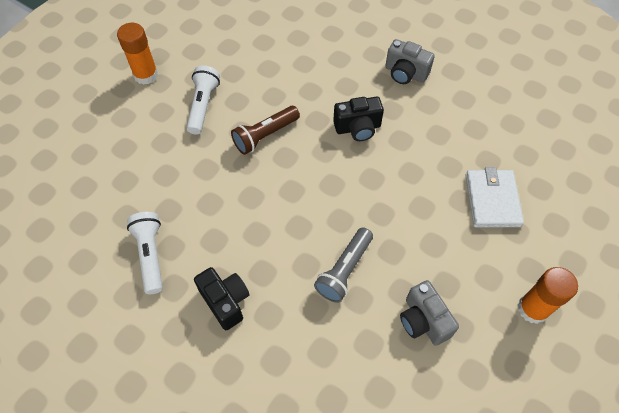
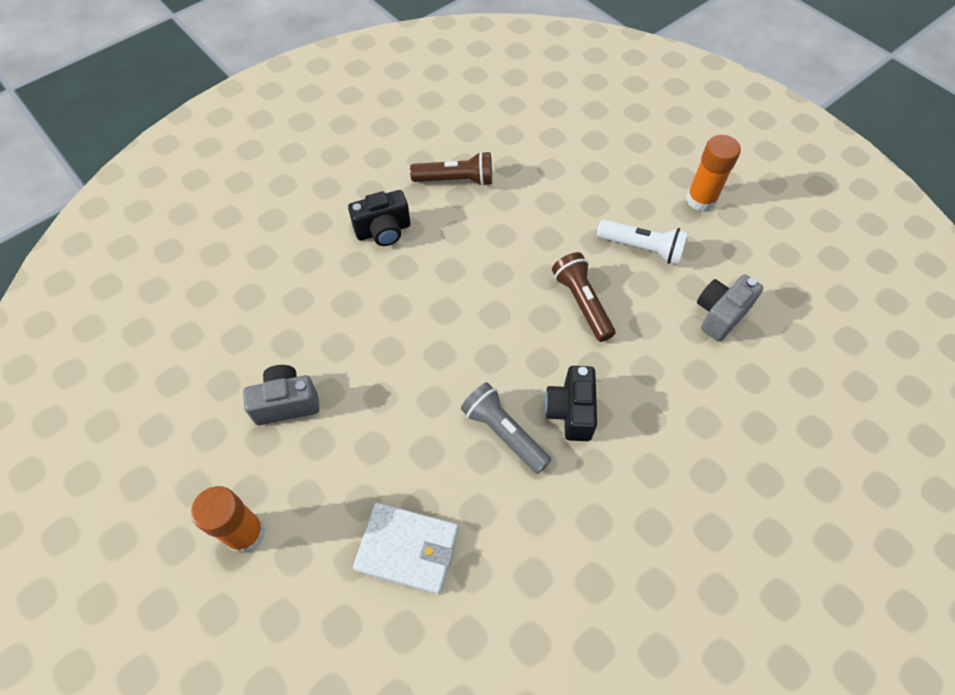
camera: 105 degrees right, 0 degrees up
white flashlight [127,212,163,294] -> brown flashlight [410,151,492,186]
grey flashlight [314,227,373,303] -> grey flashlight moved to [461,382,551,474]
grey camera [385,39,435,84] -> grey camera moved to [697,275,763,342]

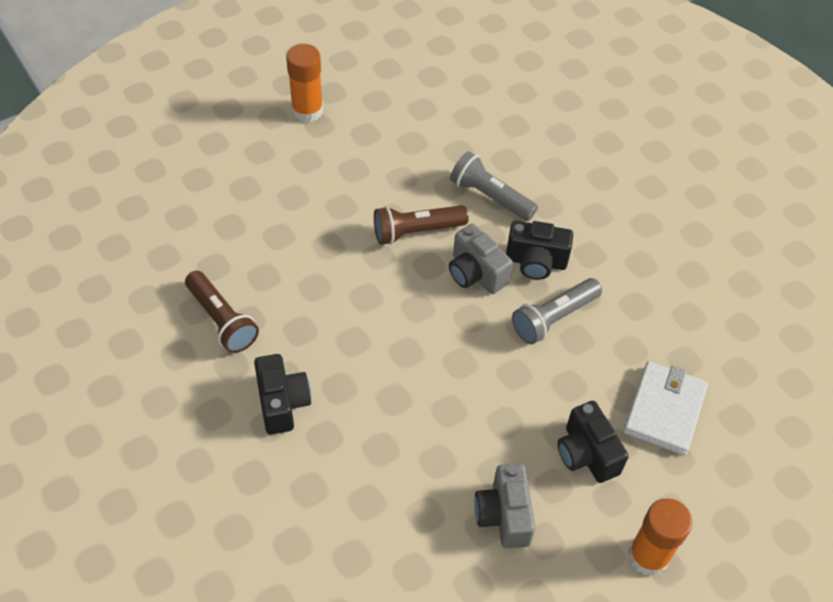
camera: 85 degrees left, 5 degrees down
brown flashlight [410,151,492,186] -> brown flashlight turned 135 degrees clockwise [185,271,259,353]
white flashlight [597,219,688,265] -> none
grey camera [697,275,763,342] -> grey camera moved to [449,224,513,294]
none -> grey flashlight [450,151,538,221]
none -> black camera [557,401,629,483]

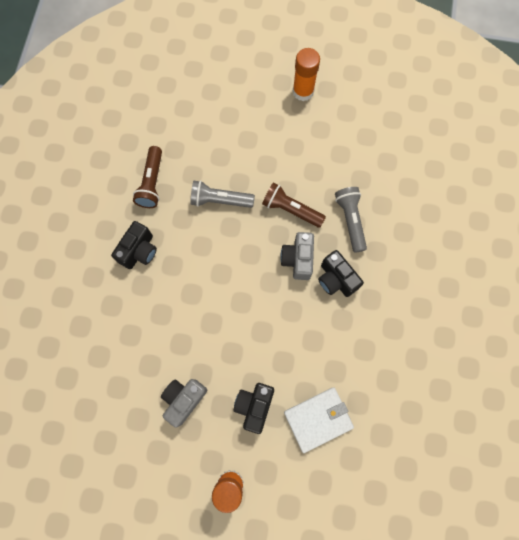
camera: 45 degrees right, 20 degrees up
grey flashlight [512,278,602,344] -> grey flashlight moved to [190,180,255,208]

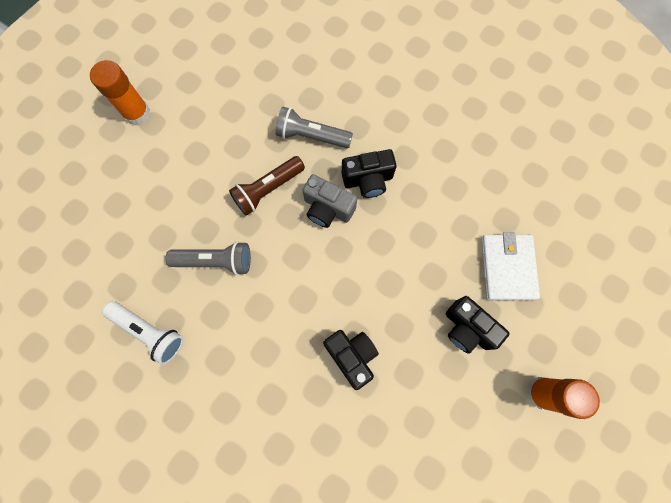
camera: 65 degrees left, 0 degrees up
black camera [111,221,157,269] -> black camera moved to [323,330,379,390]
brown flashlight [133,146,162,208] -> white flashlight [102,301,183,365]
grey camera [161,379,207,428] -> none
grey flashlight [190,180,255,208] -> grey flashlight turned 120 degrees counterclockwise [165,241,251,275]

